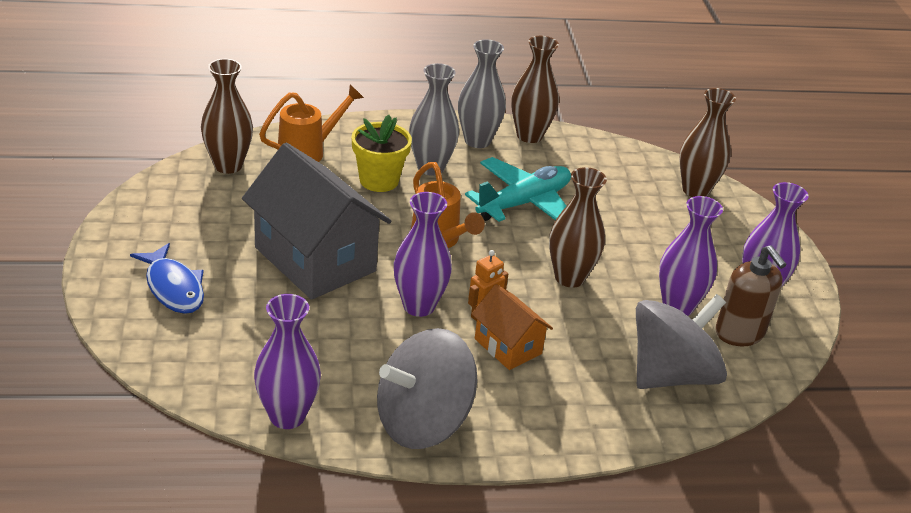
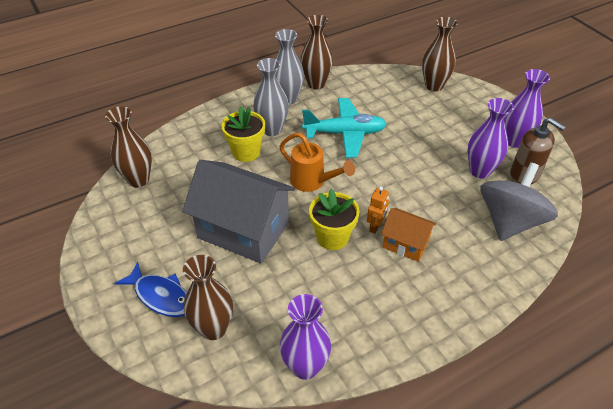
camera: 20 degrees left, 10 degrees up
orange watering can [259,85,364,162] -> none
grey spinning top [377,328,477,449] -> none
purple vase [394,192,452,317] -> yellow flower pot [309,189,360,250]
turquoise plane [465,157,571,222] -> turquoise plane turned 60 degrees clockwise [302,98,386,158]
brown vase [549,167,607,288] -> brown vase moved to [183,255,233,340]

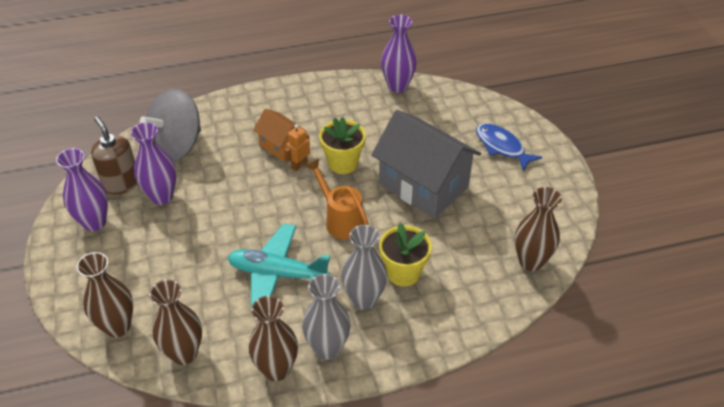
camera: 165 degrees left, 0 degrees up
brown vase [183,255,233,340] -> brown vase moved to [149,279,202,365]

